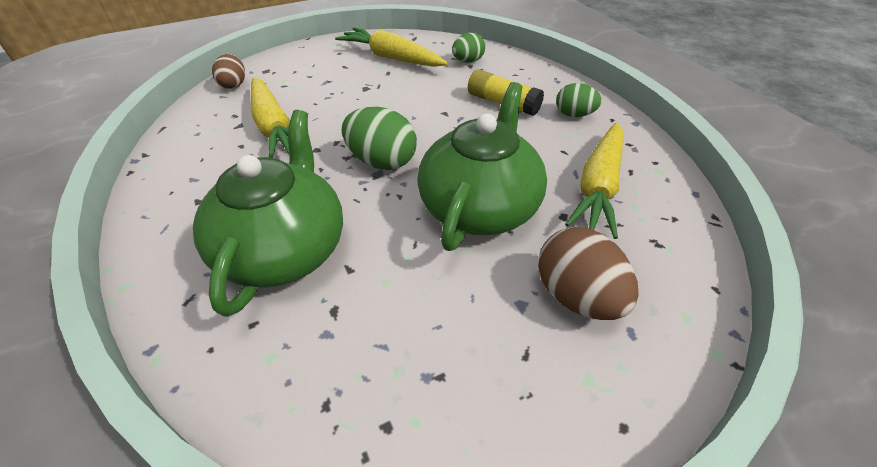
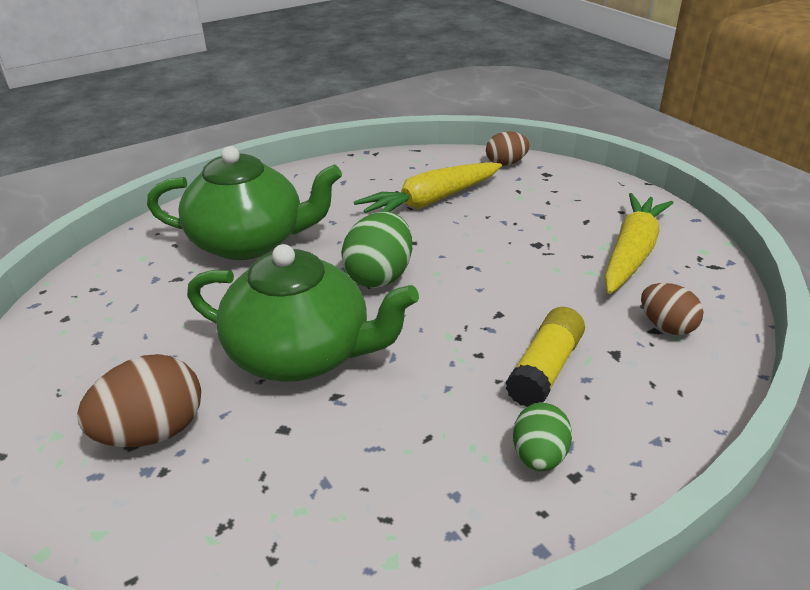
camera: 85 degrees right, 10 degrees down
green egg [452,32,486,63] -> brown egg [641,283,704,335]
yellow carrot [565,123,623,239] -> none

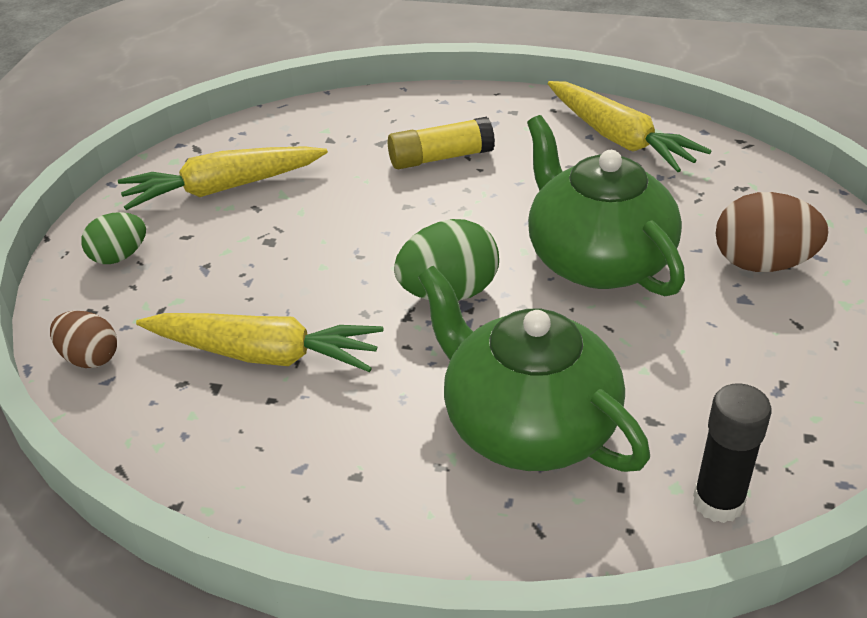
camera: 135 degrees left, 5 degrees up
green egg [513,403,572,471] -> green egg moved to [81,212,146,264]
brown egg [641,283,704,335] -> none
none -> yellow carrot [548,81,712,172]
none -> black glue stick [693,383,772,523]

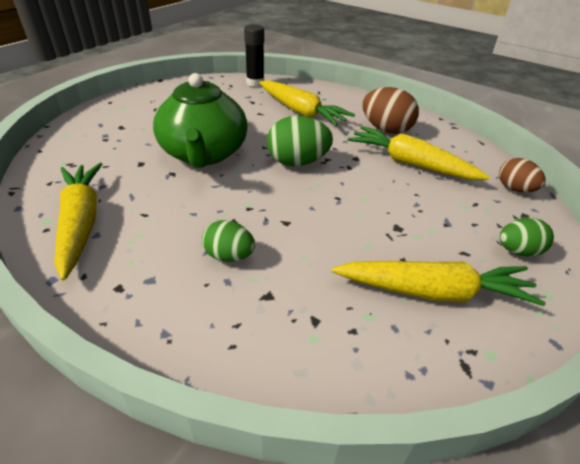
camera: 160 degrees left, 0 degrees up
yellow glue stick [388,117,495,169] -> green egg [202,220,255,262]
green teapot [418,266,650,472] -> yellow carrot [259,80,355,126]
brown egg [716,192,829,272] -> brown egg moved to [362,87,419,134]

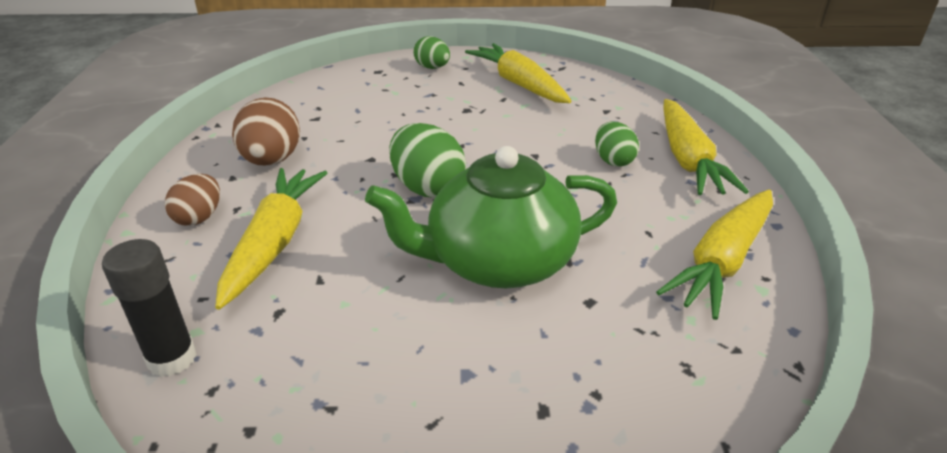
camera: 125 degrees left, 5 degrees down
green teapot [153,73,248,168] -> green teapot turned 150 degrees counterclockwise [365,146,617,288]
yellow carrot [348,126,490,180] -> yellow carrot moved to [663,99,749,195]
brown egg [499,158,545,193] -> brown egg moved to [165,174,220,226]

